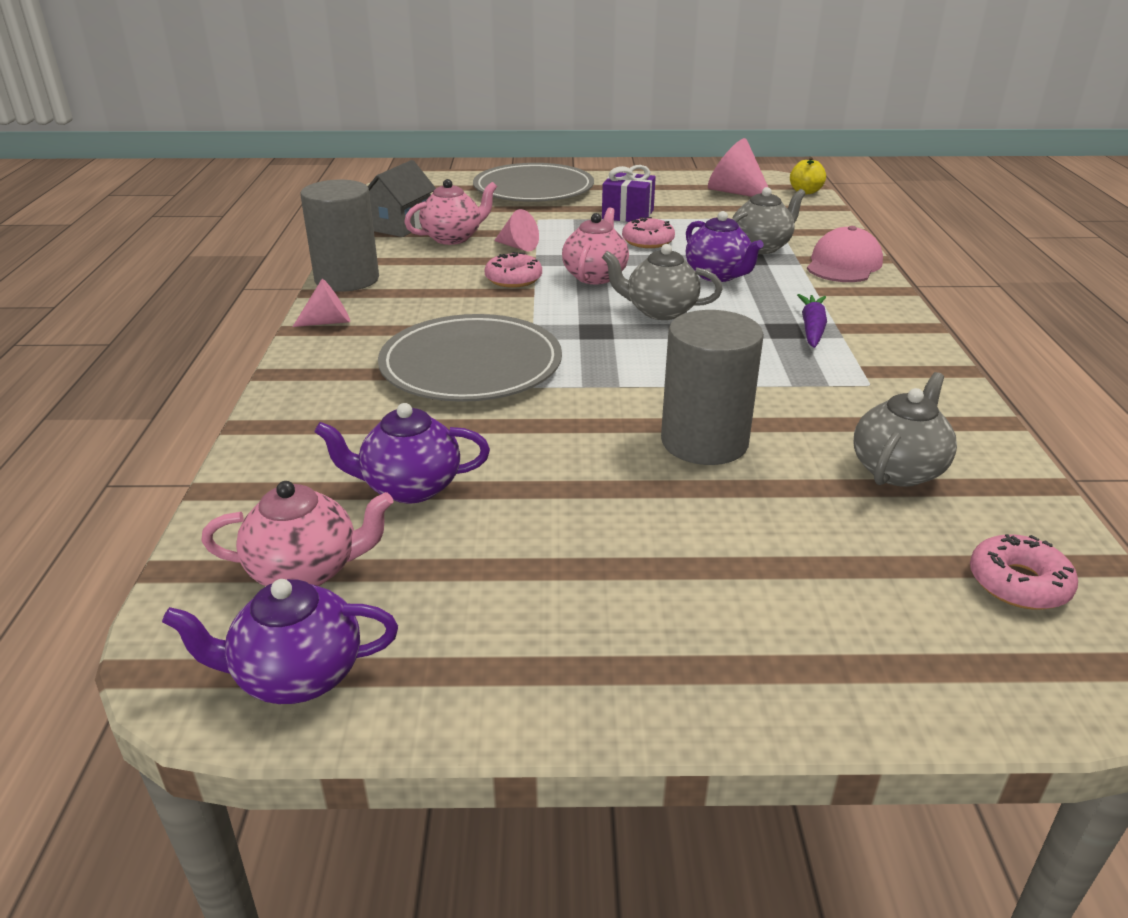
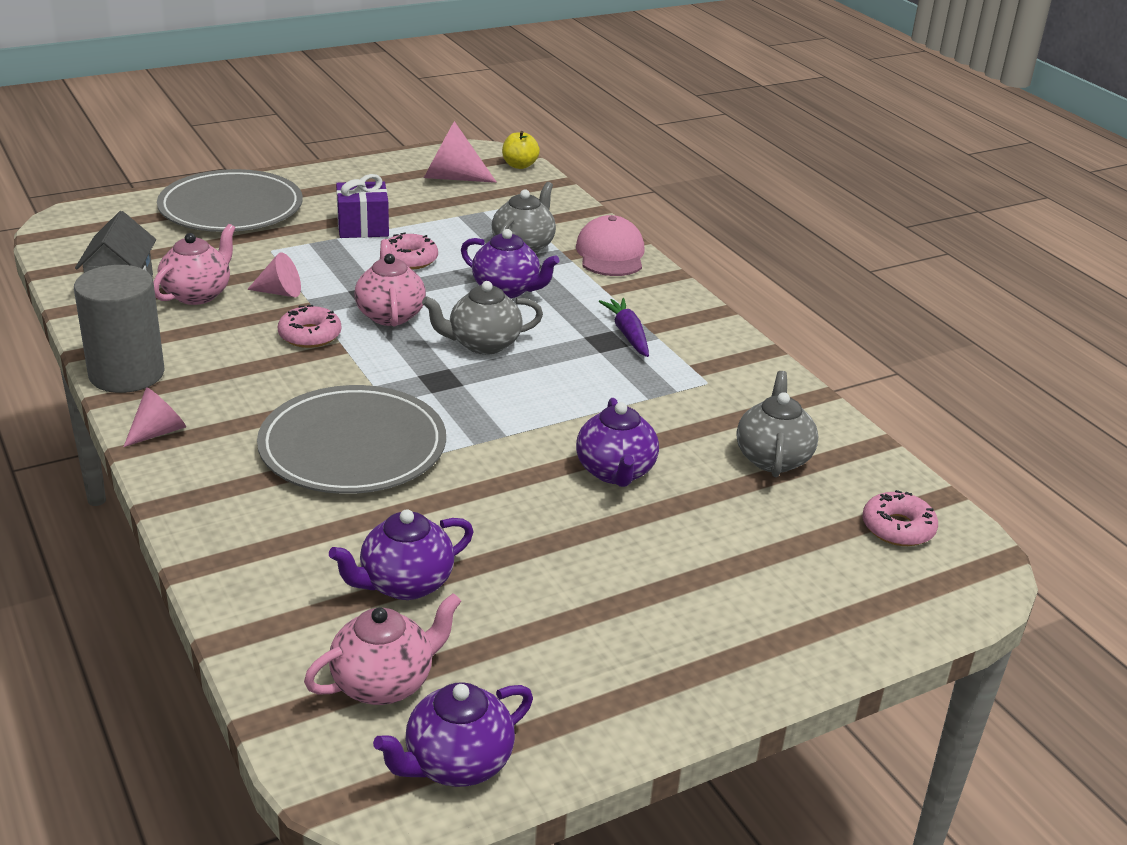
camera: 30 degrees left, 0 degrees up
grey cylinder [661,310,764,465] -> purple teapot [576,398,659,487]

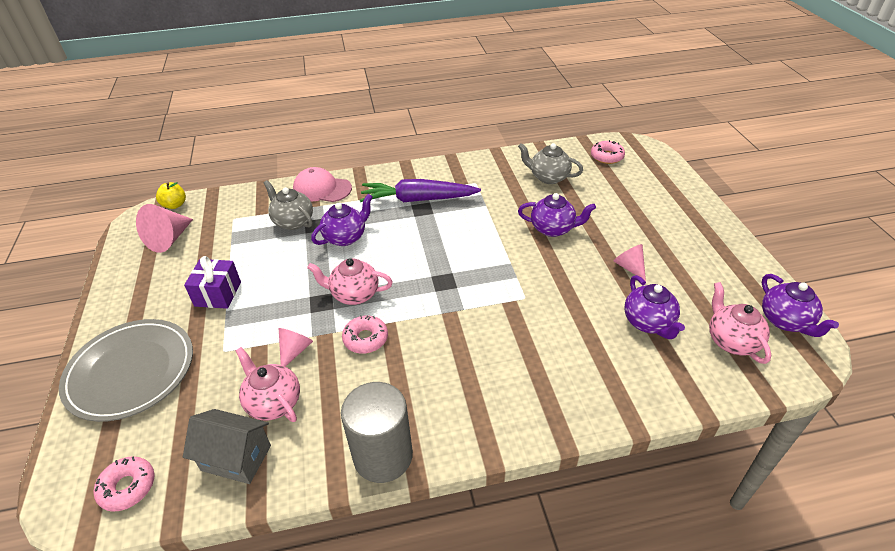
camera: 70 degrees left, 10 degrees up
pink cone [124,387,186,447] -> pink cone moved to [613,244,646,281]
grey plate [257,385,446,494] -> none
pink donut [388,232,438,270] -> pink donut moved to [94,456,155,512]
grey teapot [422,281,543,355] -> none
purple carrot [599,298,649,357] -> purple carrot [360,179,481,202], size x1.79

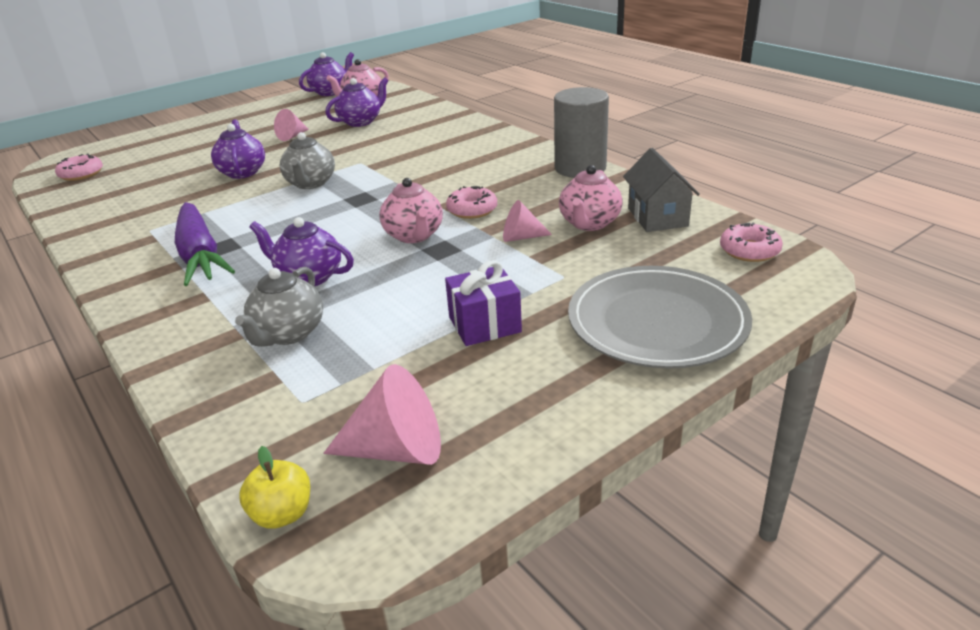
camera: 115 degrees left, 10 degrees down
pink cap [293,167,352,202] -> none
grey teapot [518,143,583,184] -> grey teapot moved to [279,132,335,189]

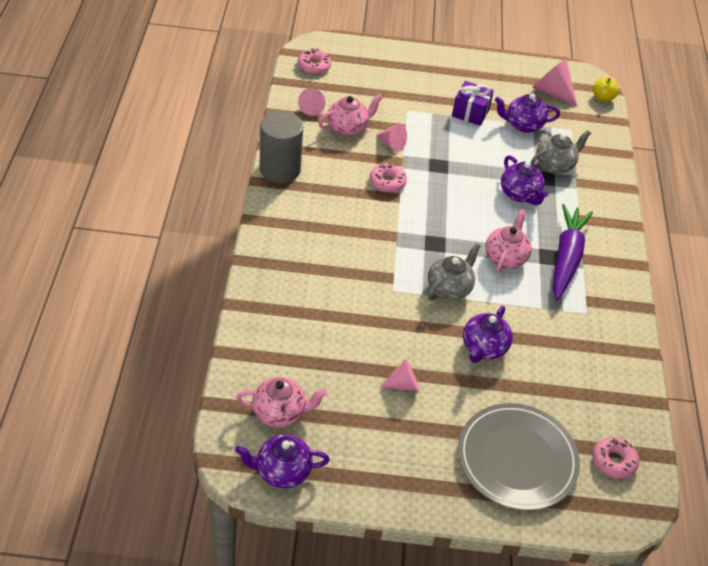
camera: 145 degrees left, 15 degrees up
purple teapot [325,77,388,127] -> purple teapot moved to [495,93,560,133]
pink teapot [379,178,443,243] -> pink teapot moved to [485,209,532,273]
grey plate [568,266,752,368] -> grey plate moved to [458,403,580,510]
grey house [623,148,700,232] -> pink cone [298,88,325,116]

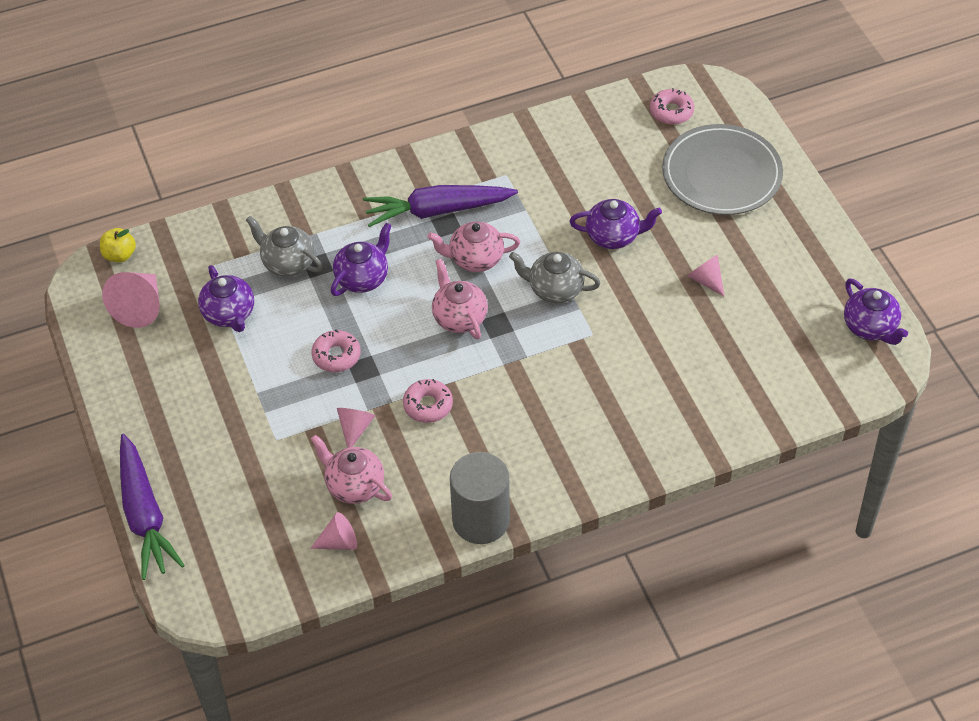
camera: 110 degrees left, 5 degrees up
pink teapot [236,377,327,427] -> pink teapot moved to [432,259,488,339]
pink donut [298,49,331,75] -> pink donut moved to [312,330,361,372]
purple gift [452,81,494,126] -> none
none -> purple carrot [120,434,185,580]

